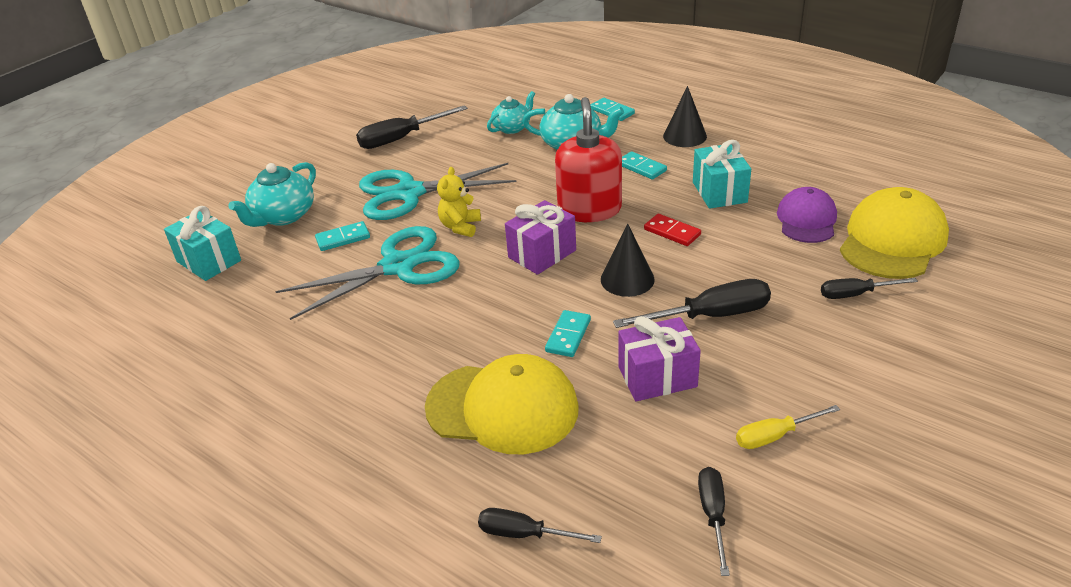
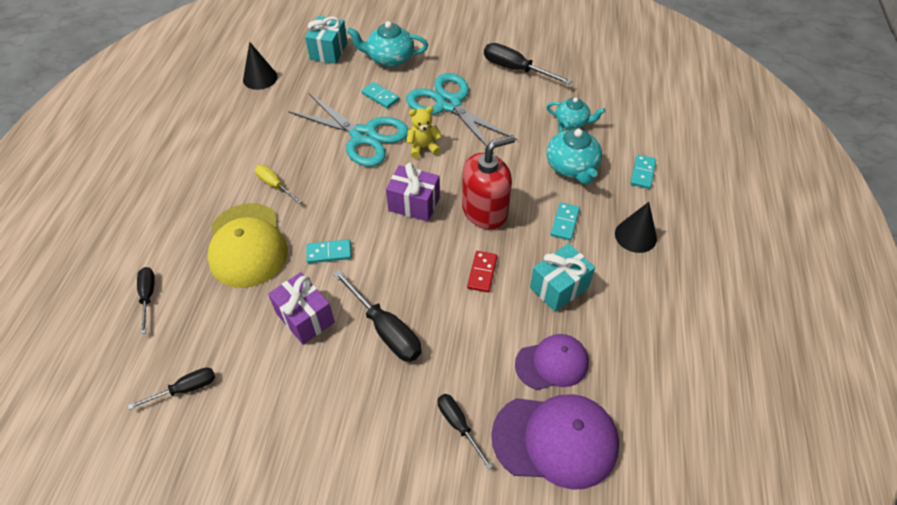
camera: 60 degrees right, 15 degrees up
black cone [601,224,655,297] -> black cone moved to [243,42,278,90]
yellow screwdriver [736,405,840,449] -> yellow screwdriver moved to [255,165,302,204]
yellow cap [840,187,949,279] -> purple cap [491,394,619,490]

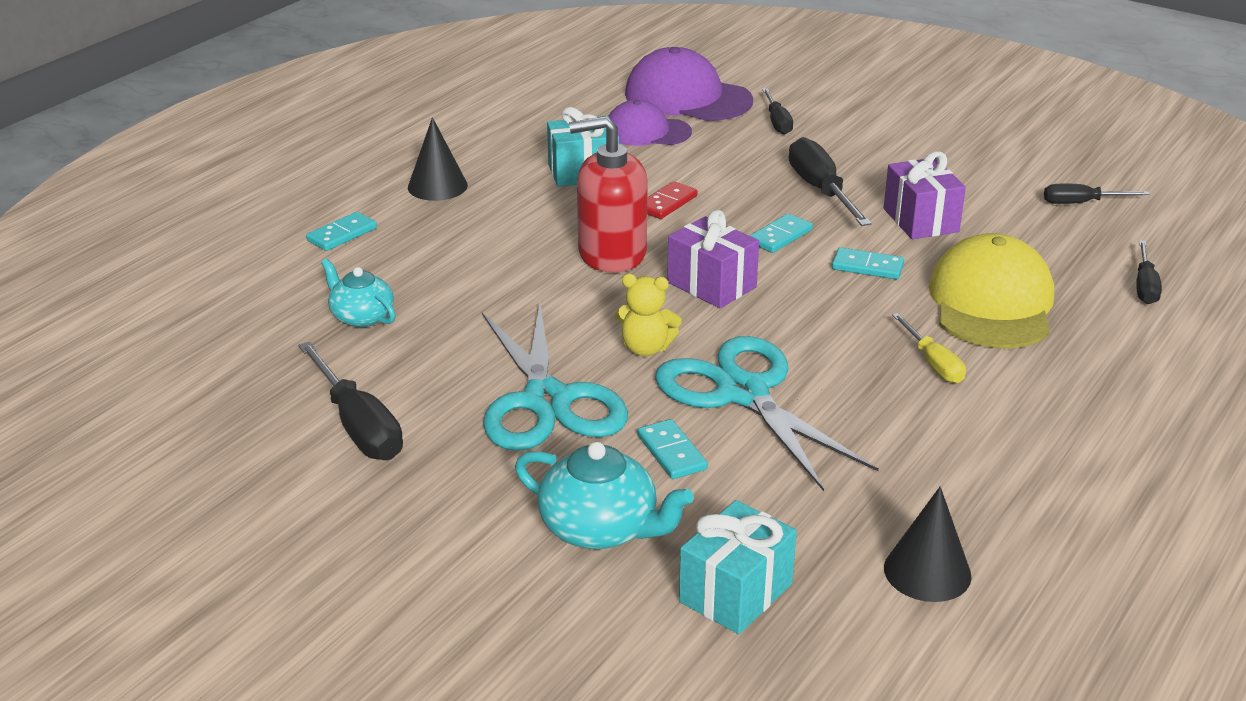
camera: 155 degrees left, 20 degrees down
turquoise teapot [546,119,602,185] -> none
turquoise domino [551,202,580,241] -> turquoise domino moved to [749,213,813,253]

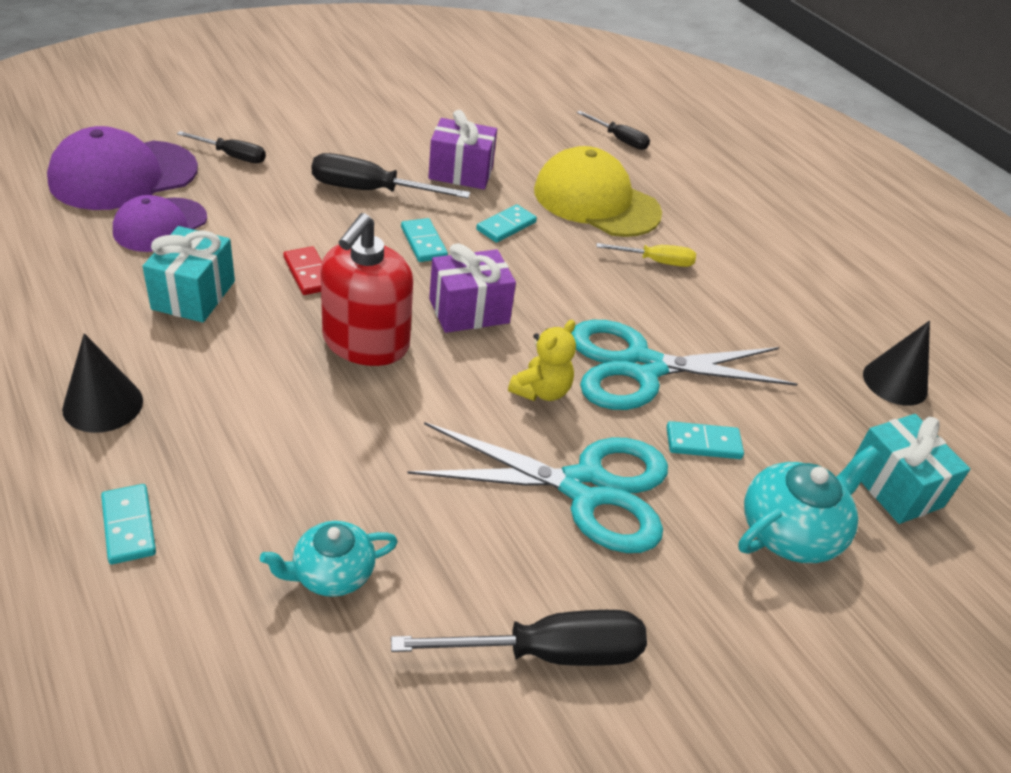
camera: 70 degrees left, 10 degrees up
black screwdriver [1044,184,1150,204] -> none

